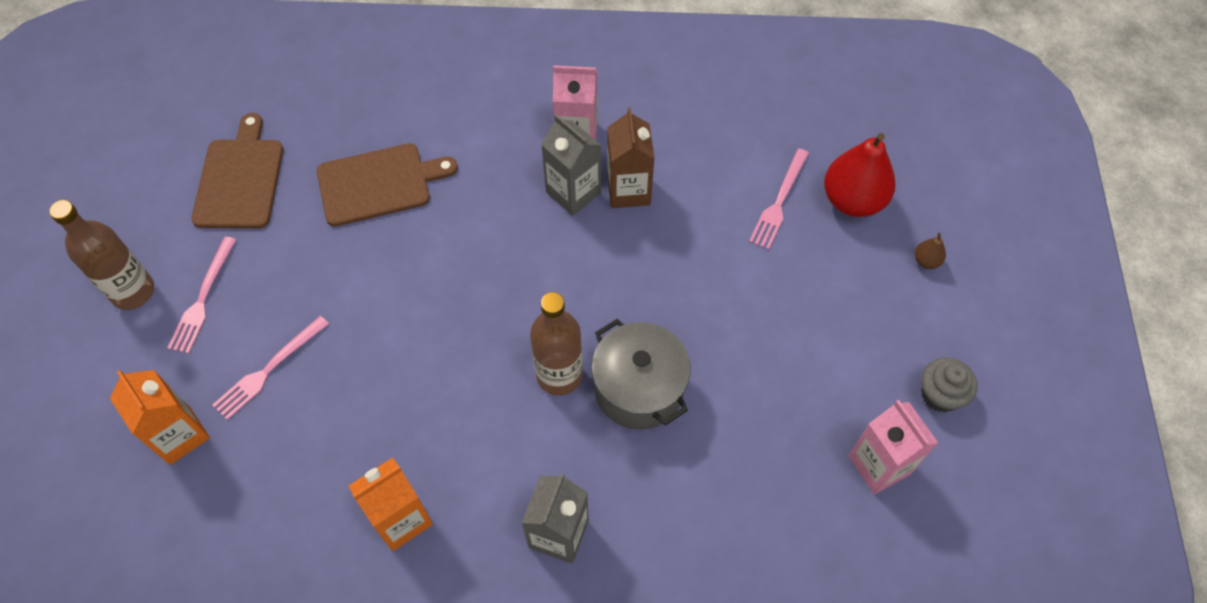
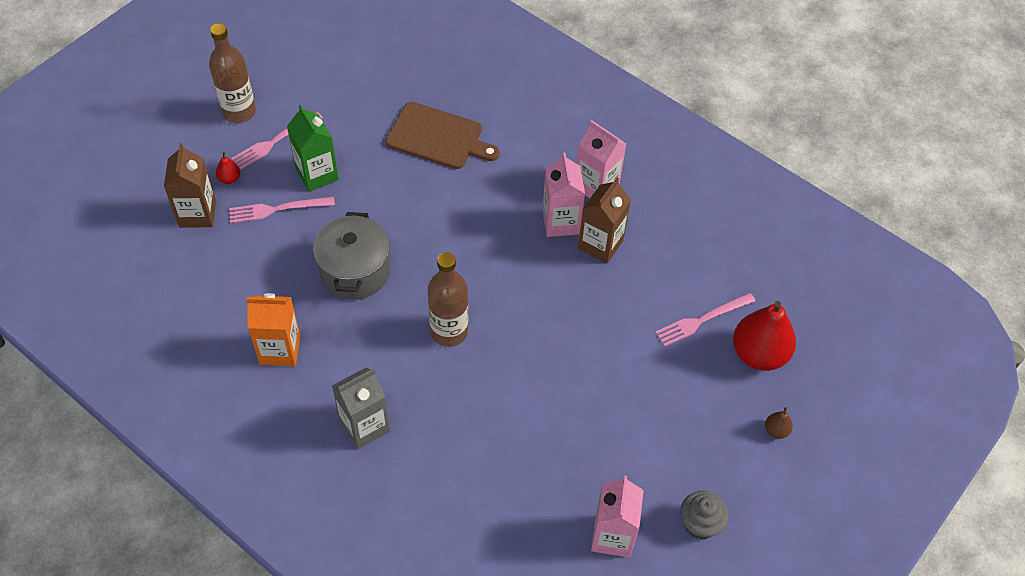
camera: 35 degrees right, 5 degrees down
orange carton [110,370,210,465] -> brown carton [164,143,216,228]
brown cutting board [191,113,283,229] -> none
grey carton [541,114,602,216] -> pink carton [542,153,585,237]
grey pot [591,319,691,430] -> grey pot moved to [313,212,390,300]
none -> red pear [216,152,240,184]
none -> green carton [287,105,339,192]

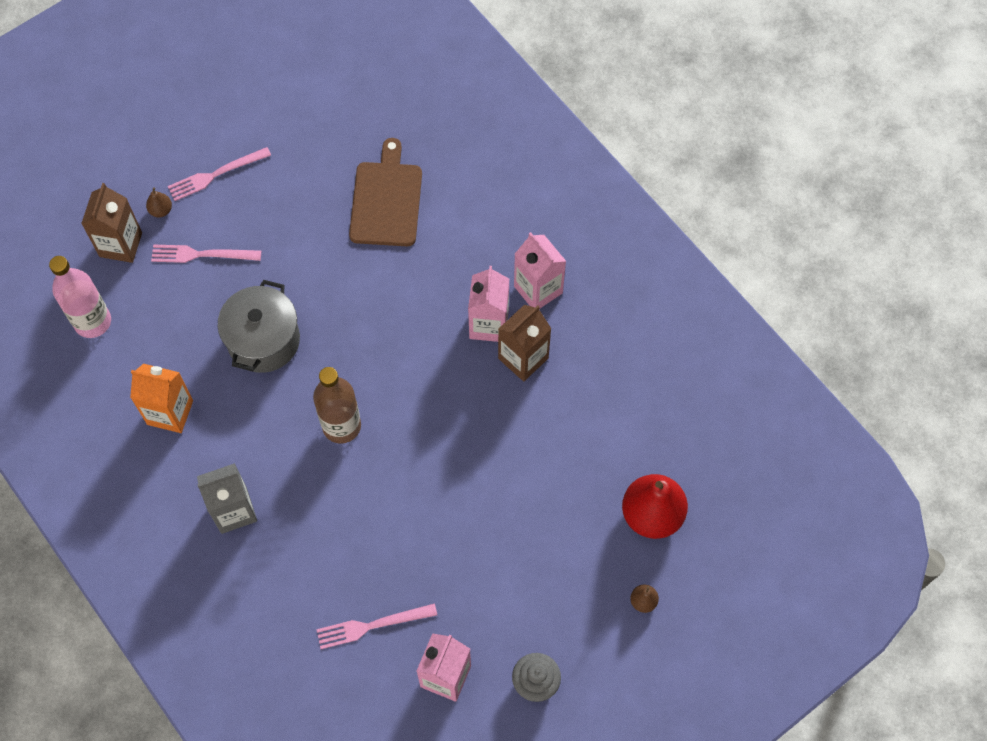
camera: 15 degrees right, 10 degrees up
brown bottle [209,23,256,123] -> none
red pear [216,152,240,184] -> brown pear [146,187,172,217]
green carton [287,105,339,192] -> none
brown cutting board [386,102,500,169] -> brown cutting board turned 120 degrees counterclockwise [349,138,422,246]
pink fork [655,293,755,346] -> pink fork moved to [316,603,437,649]
none -> pink bottle [49,256,111,338]

